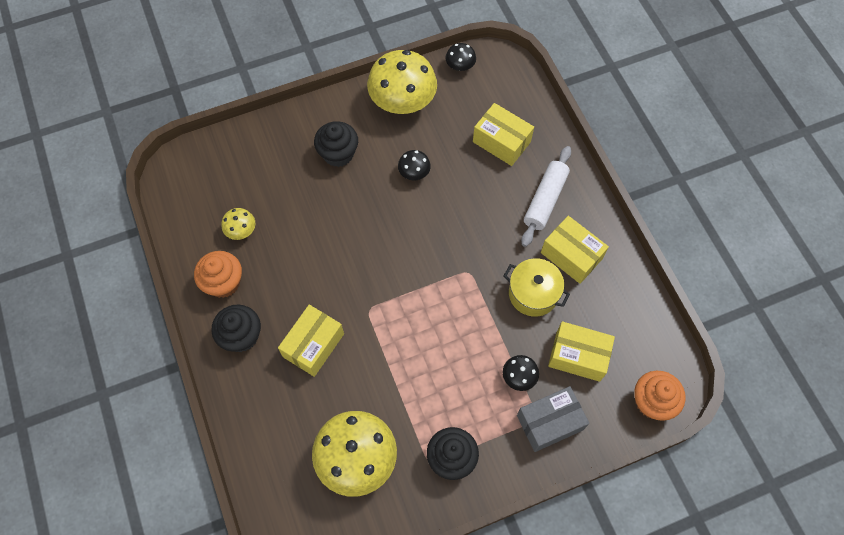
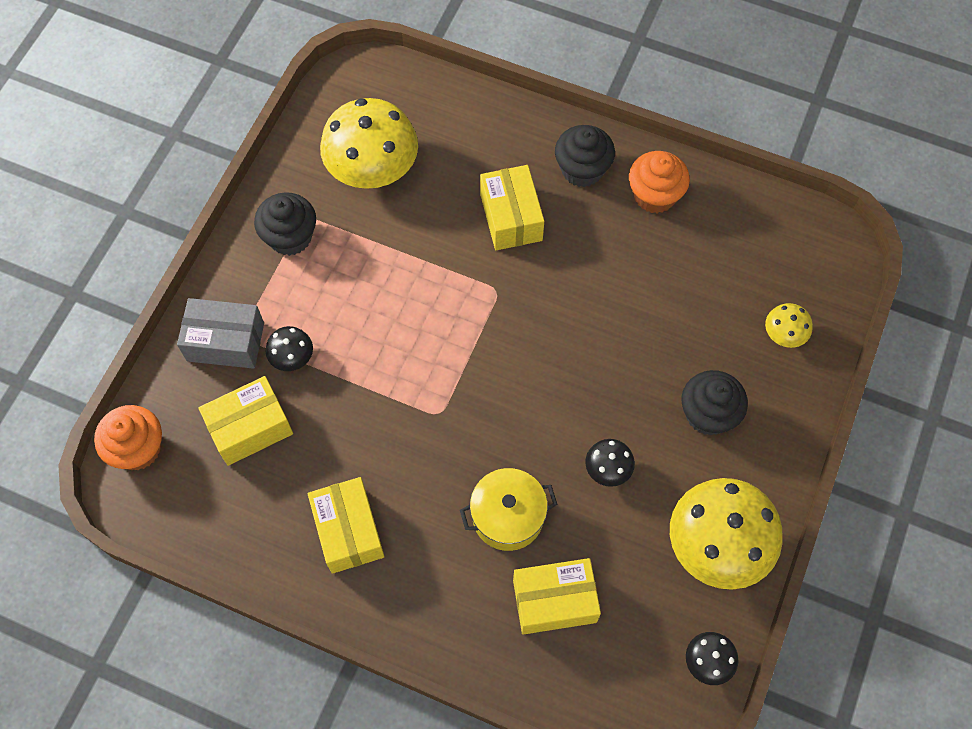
camera: 135 degrees right, 0 degrees up
yellow mushroom [221,208,255,240] -> yellow mushroom moved to [765,303,813,348]
yellow pot [504,258,570,317] -> yellow pot moved to [460,468,557,551]
grey box [517,386,589,452] -> grey box turned 75 degrees clockwise [177,298,264,369]
white rolling pin [521,146,571,247] -> none
yellow box [541,216,609,284] -> yellow box turned 75 degrees clockwise [308,477,384,574]

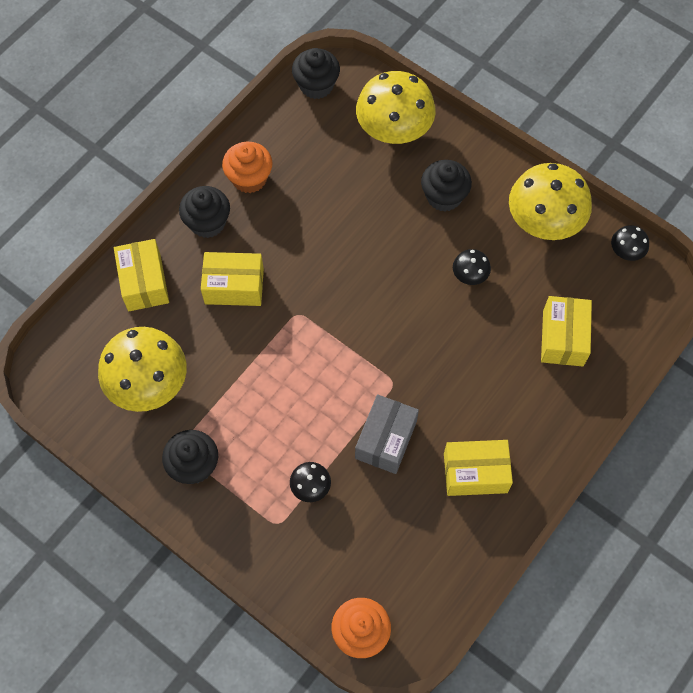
camera: 75 degrees left, 0 degrees up
grey box [177,298,264,369] -> grey box moved to [355,394,419,474]
yellow box [198,376,293,466] -> yellow box moved to [114,239,169,311]
yellow pot [460,468,557,551] -> none
yellow mushroom [765,303,813,348] -> yellow mushroom [356,71,436,144], size x2.18
none -> black cupcake [292,48,340,99]

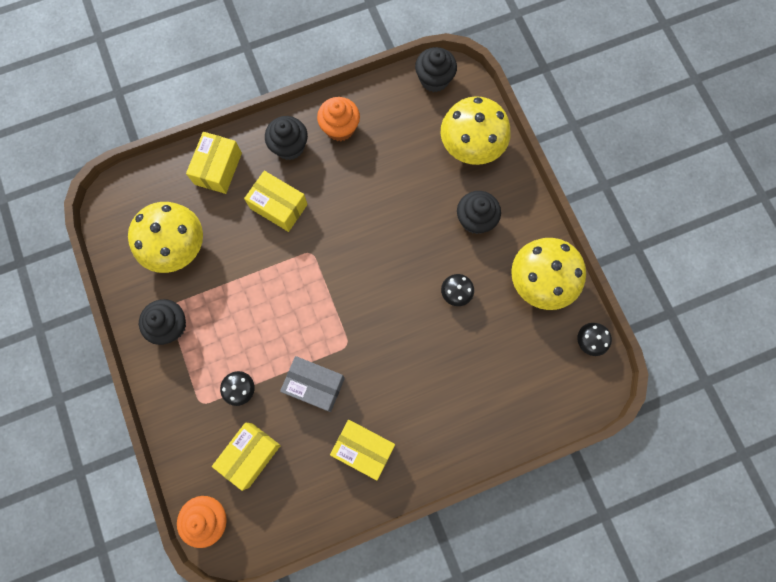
camera: 30 degrees right, 10 degrees up
grey box [355,394,419,474] -> grey box turned 60 degrees clockwise [280,356,345,412]
yellow box [541,296,592,367] -> yellow box moved to [212,423,281,491]

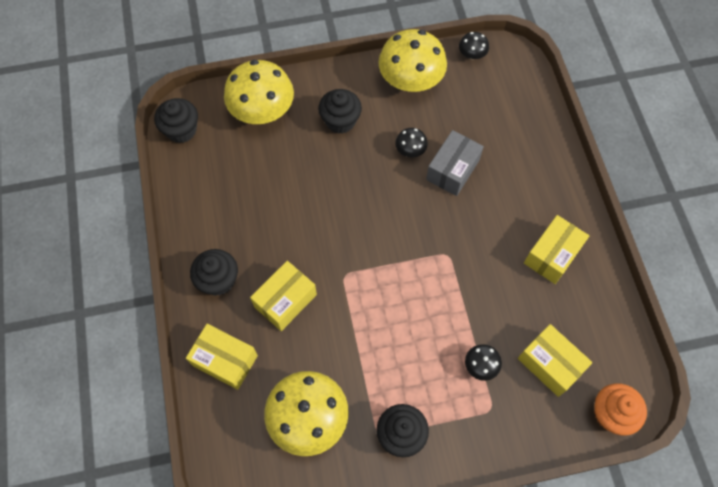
camera: 80 degrees left, 10 degrees down
grey box [280,356,345,412] -> grey box moved to [426,130,484,196]
orange cupcake [317,97,360,141] -> none

